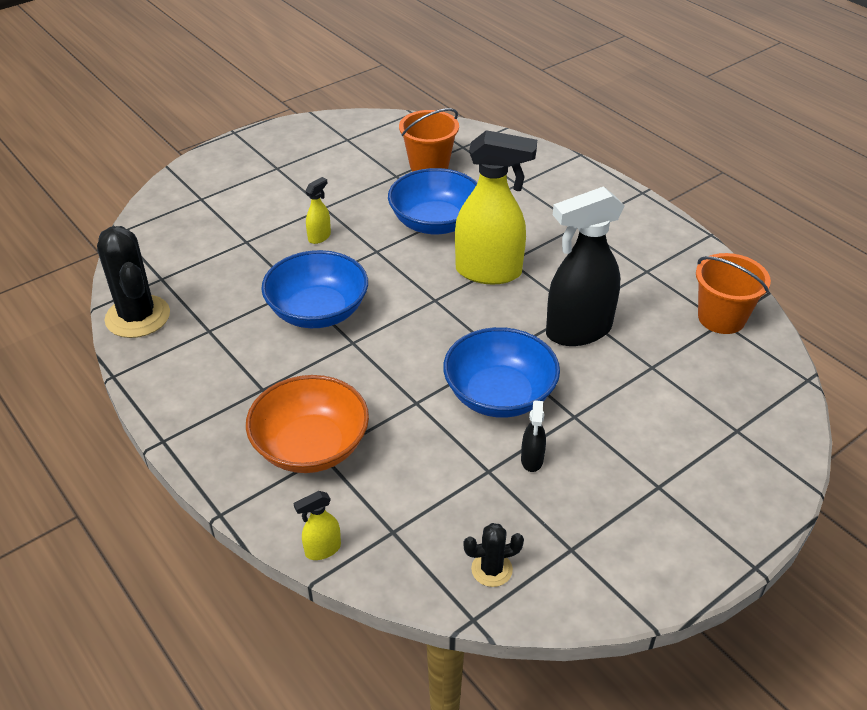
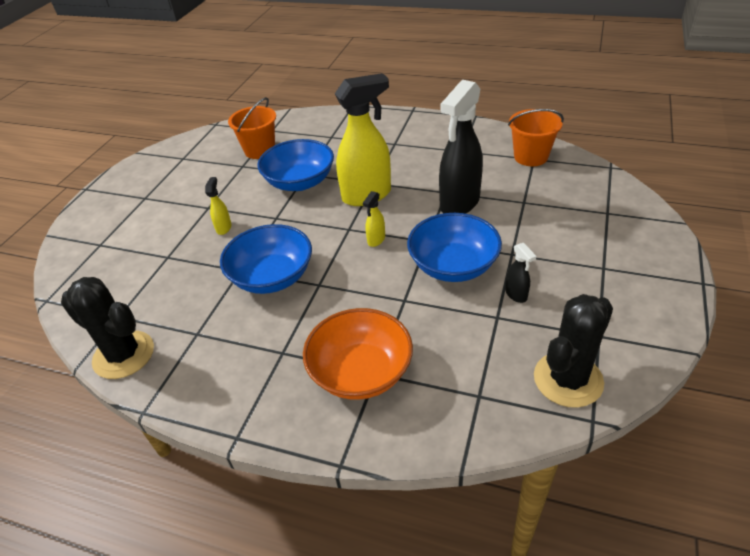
camera: 30 degrees left, 0 degrees up
yellow spray bottle [294,491,341,560] -> yellow spray bottle moved to [363,191,385,247]
black cactus [463,523,524,587] -> black cactus [534,294,613,408], size x1.98

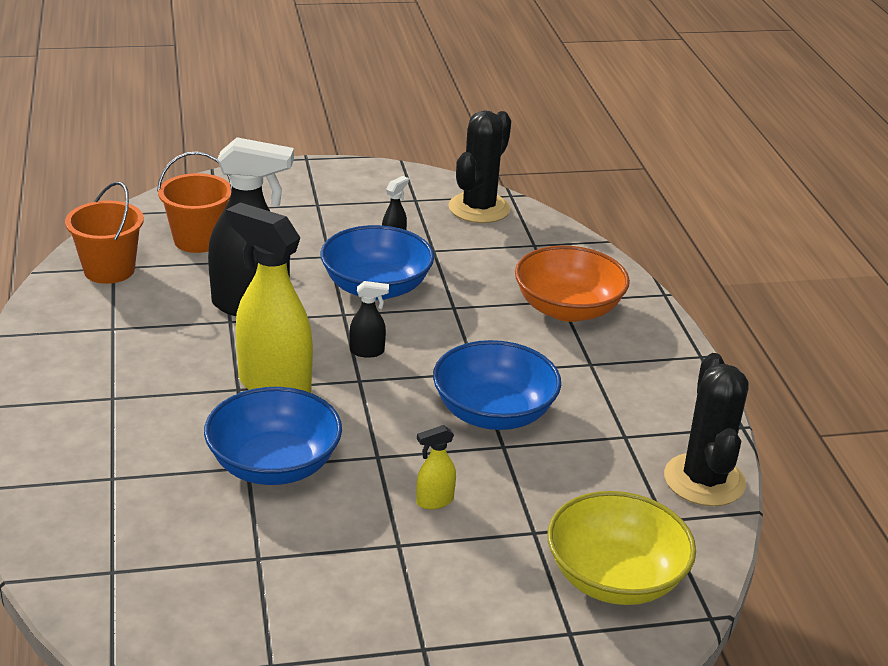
camera: 125 degrees left, 10 degrees down
orange bucket [228,97,276,159] -> orange bucket moved to [157,151,232,253]
yellow spray bottle [363,191,385,247] -> black spray bottle [349,281,389,358]
black cactus [534,294,613,408] -> black cactus turned 75 degrees counterclockwise [448,110,511,223]
none -> yellow bowl [547,491,696,605]

